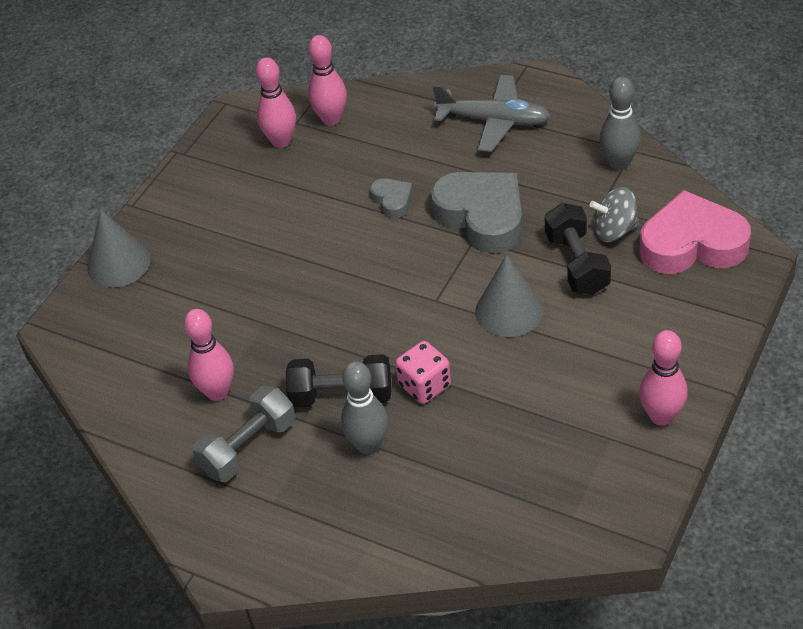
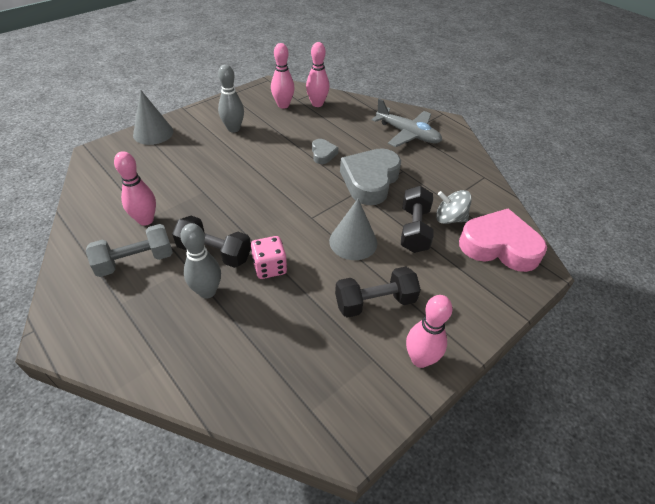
camera: 15 degrees right, 0 degrees up
grey heart [430,172,522,253] -> grey heart turned 135 degrees counterclockwise [340,148,401,205]
grey bowling pin [600,77,641,170] -> grey bowling pin moved to [218,64,244,133]
none -> black dumbbell [335,267,421,318]

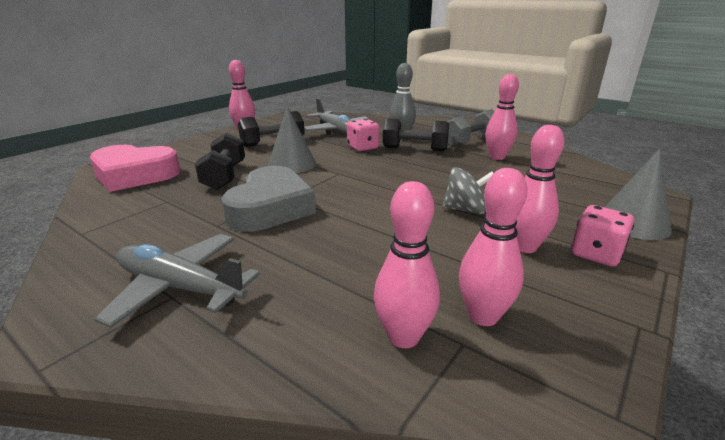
camera: 170 degrees right, 20 degrees down
grey bowling pin [218,64,244,133] -> pink bowling pin [515,125,565,253]
grey heart [312,139,338,164] -> none
grey spinning top [436,190,472,224] -> grey spinning top moved to [442,167,494,214]
none -> grey plane [304,98,370,135]
none -> pink dice [571,205,634,267]

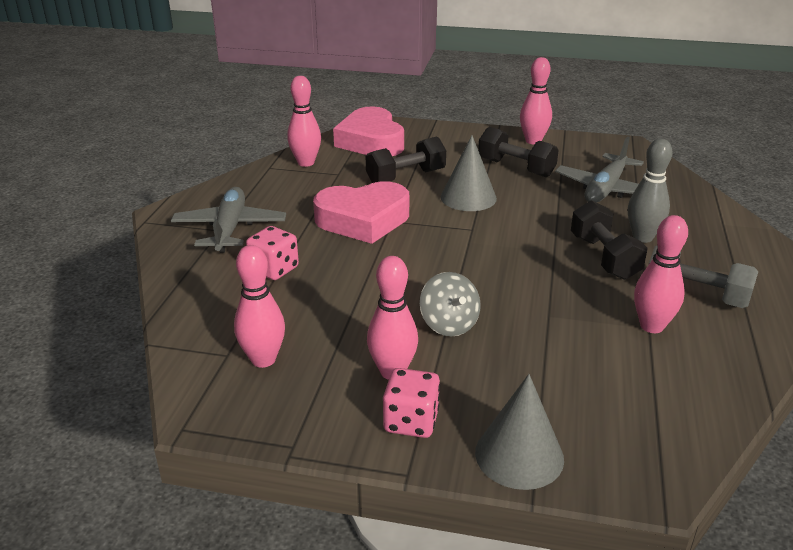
camera: 65 degrees right, 5 degrees up
grey heart [221,166,316,232] -> pink heart [313,181,409,244]
pink dice [347,119,379,151] -> pink dice moved to [246,226,299,280]
pink bowling pin [374,181,440,348] -> pink bowling pin moved to [287,76,321,167]

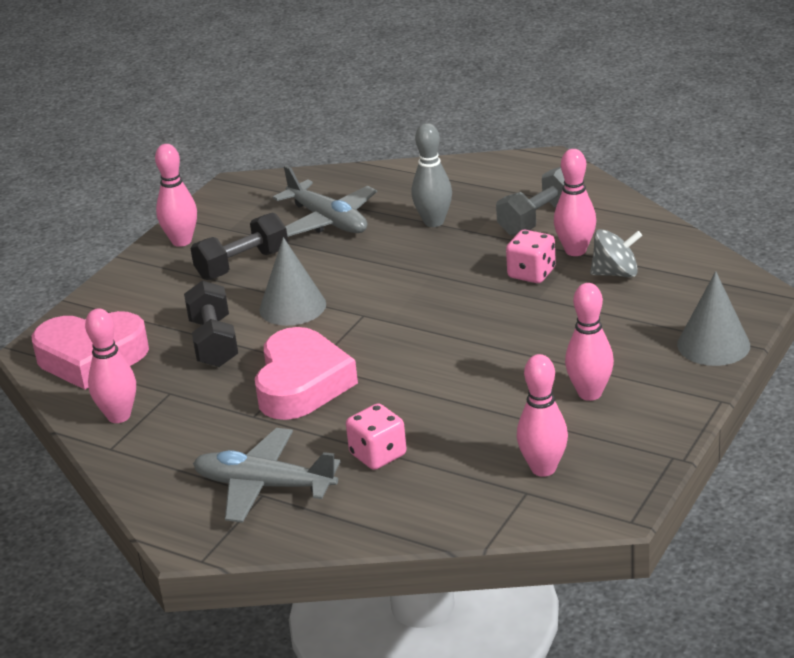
camera: 70 degrees left, 0 degrees up
pink dice [383,368,440,438] -> pink dice moved to [506,230,556,283]
grey spinning top [420,272,481,336] -> grey spinning top moved to [590,229,642,278]
black dumbbell [571,200,648,280] -> none

